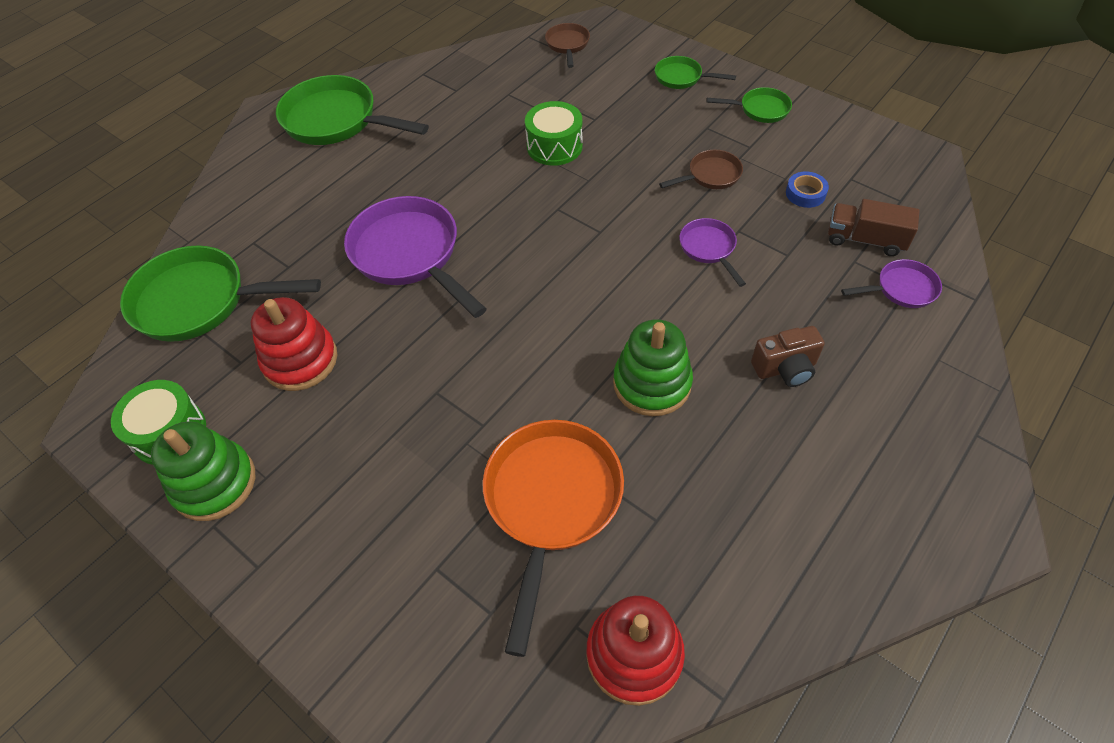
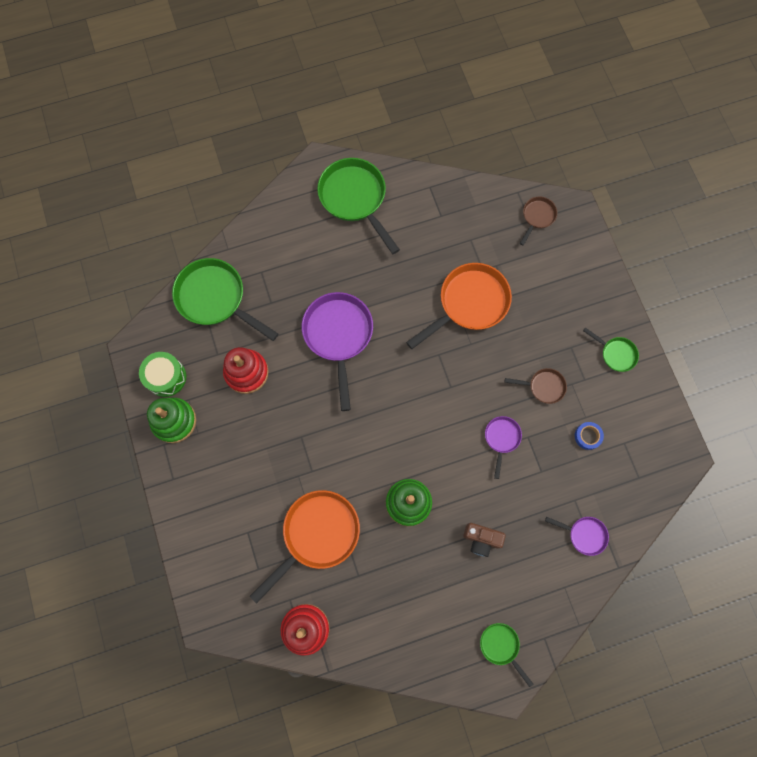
camera: 30 degrees right, 20 degrees up
green drum [525,101,583,166] -> orange pan [406,263,512,349]
green pan [655,56,736,89] -> green pan moved to [480,623,533,687]
brown truck [828,199,920,256] -> none

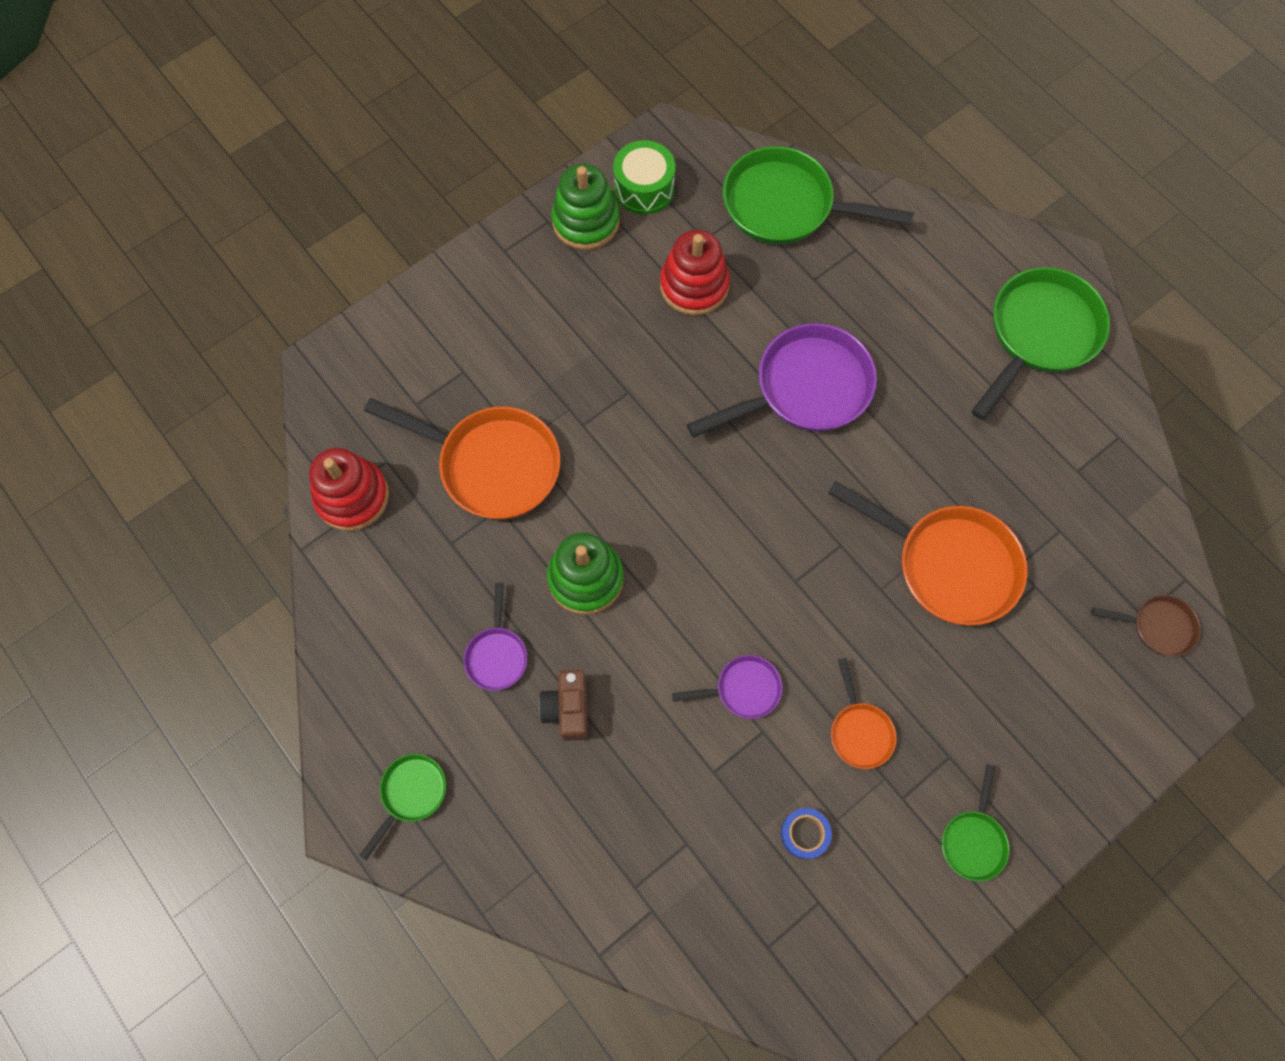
camera: 70 degrees right, 5 degrees down
green pan [172,258,278,341] -> green pan turned 90 degrees counterclockwise [723,146,914,245]
brown pan [505,368,567,404] -> orange pan [831,658,897,769]
purple pan [545,517,609,556] -> purple pan moved to [464,583,527,691]

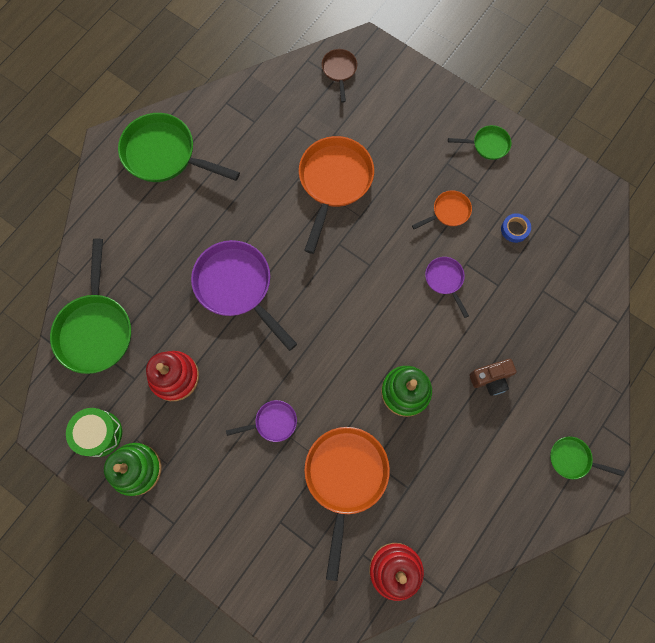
camera: 105 degrees left, 5 degrees up
purple pan [464,583,527,691] -> purple pan moved to [226,400,297,442]

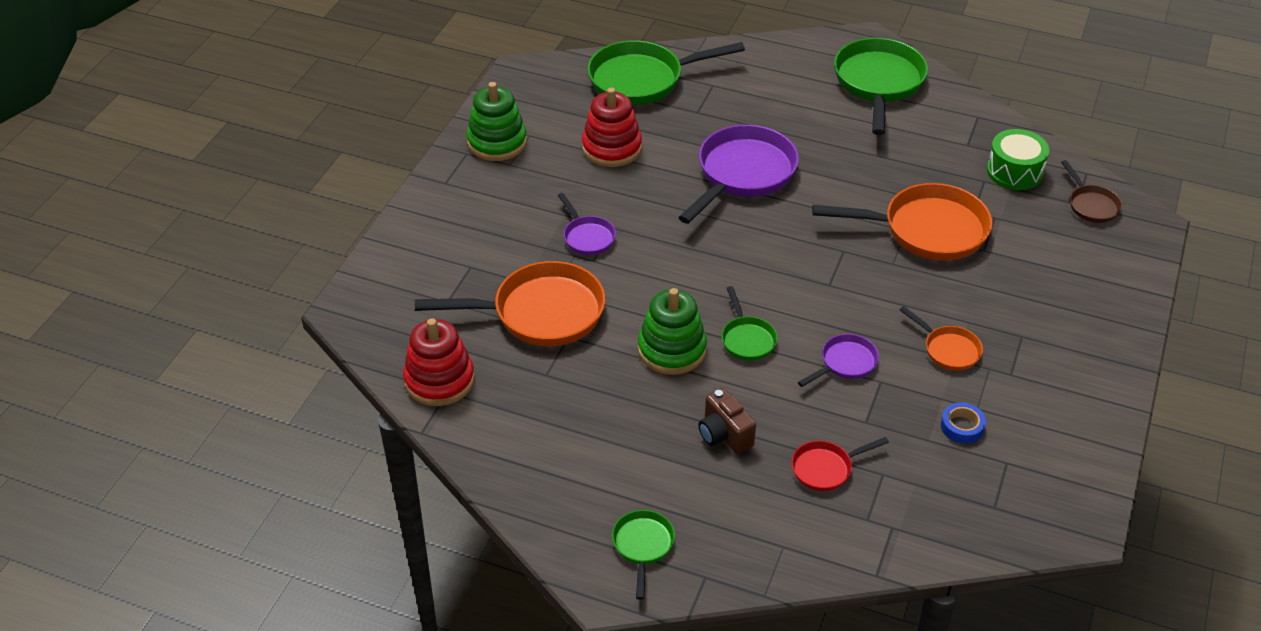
camera: 75 degrees right, 30 degrees down
green drum [66,408,122,457] -> green drum moved to [987,129,1049,190]
brown pan [322,49,357,103] -> brown pan turned 90 degrees clockwise [1061,160,1122,223]
green pan [448,125,511,160] -> green pan moved to [721,286,778,361]
none -> red pan [791,437,889,491]

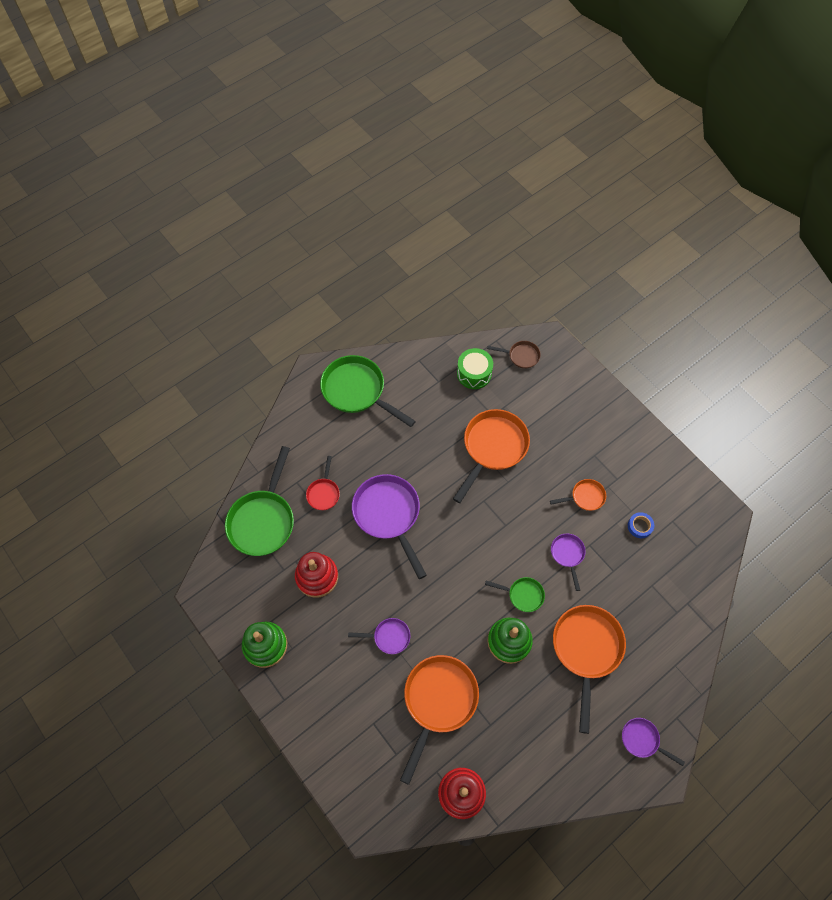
camera: 60 degrees left, 20 degrees up
green pan [612,510,675,600] -> purple pan [622,718,685,766]
brown camera [698,388,756,454] -> orange pan [553,605,626,734]
red pan [791,437,889,491] -> red pan moved to [306,456,340,510]

